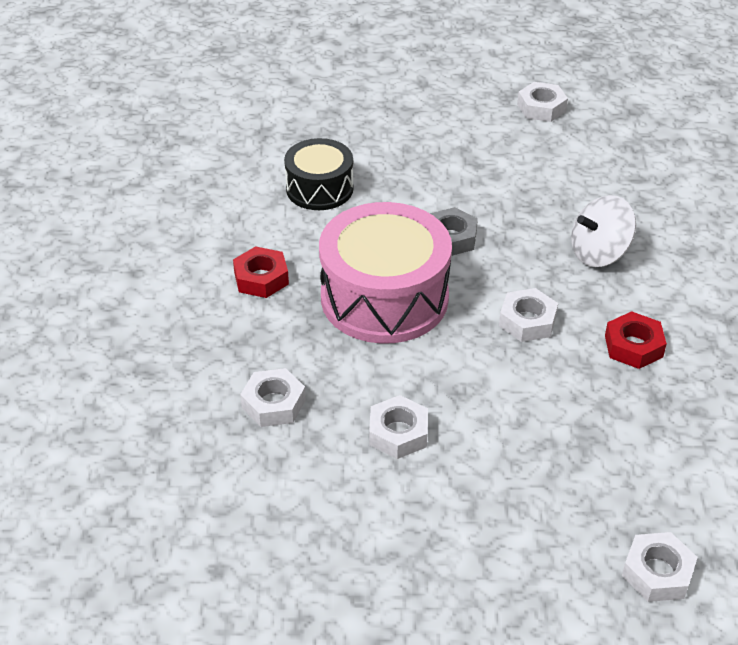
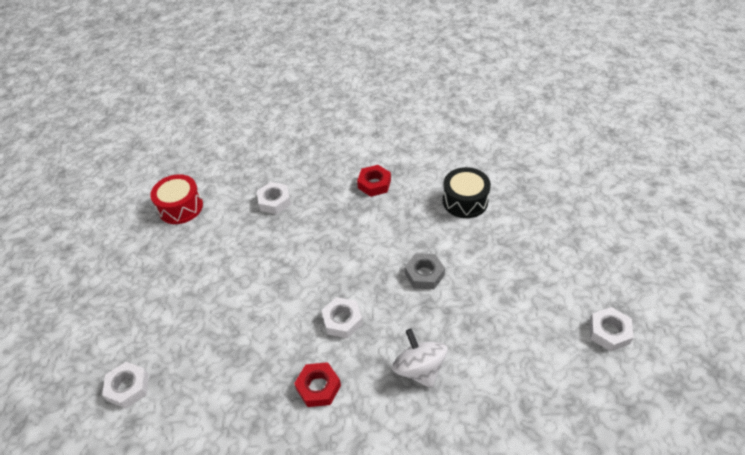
camera: 90 degrees right, 5 degrees up
pink drum [319,202,452,344] -> none
white nut [369,395,428,459] -> none
none -> red drum [150,174,203,224]

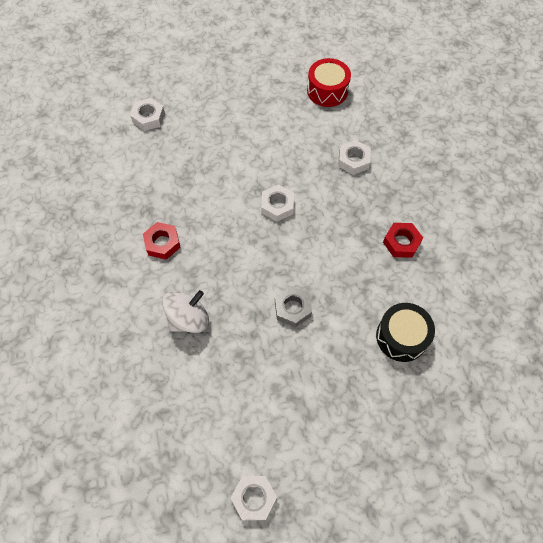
camera: 75 degrees right, 15 degrees up
white nut [321,297,363,338] -> white nut moved to [261,184,294,221]

